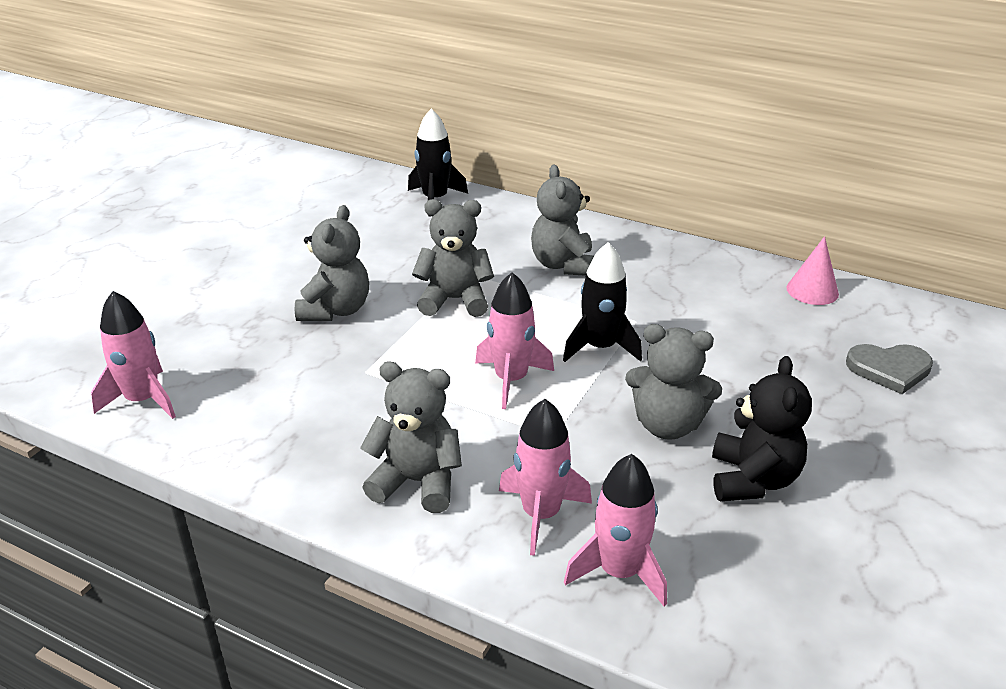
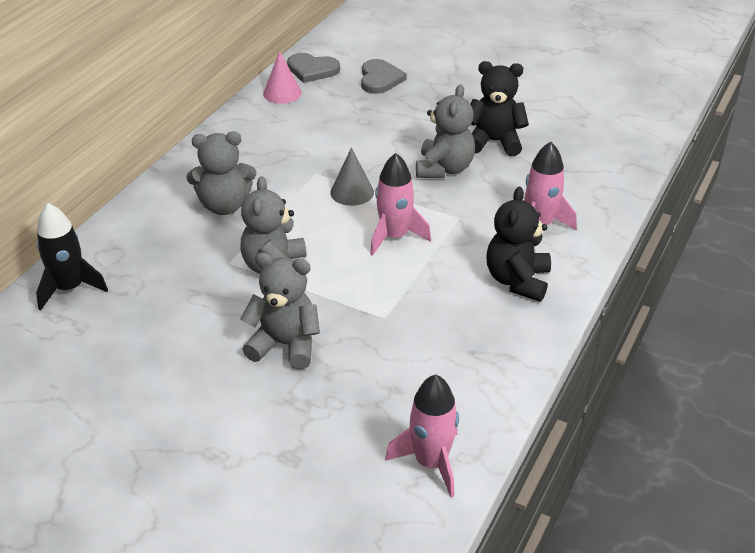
camera: 90 degrees left, 5 degrees up
grey teddy bear [360,362,462,513] -> black teddy bear [487,187,551,302]
black rocket [563,242,642,362] -> grey cone [330,148,374,206]
pink rocket [564,454,667,606] -> none
none -> grey heart [287,53,340,83]

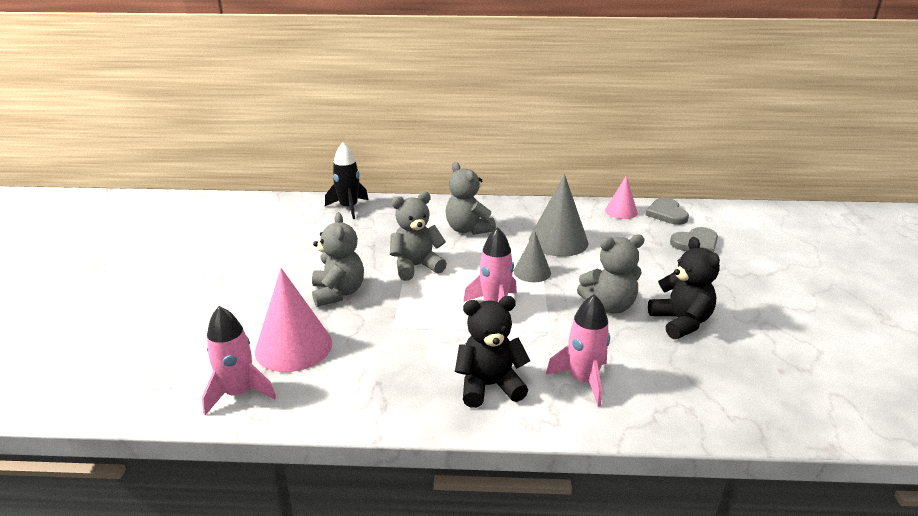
camera: 65 degrees right, 10 degrees down
none -> pink cone [255,268,332,372]
none -> grey cone [529,174,589,257]

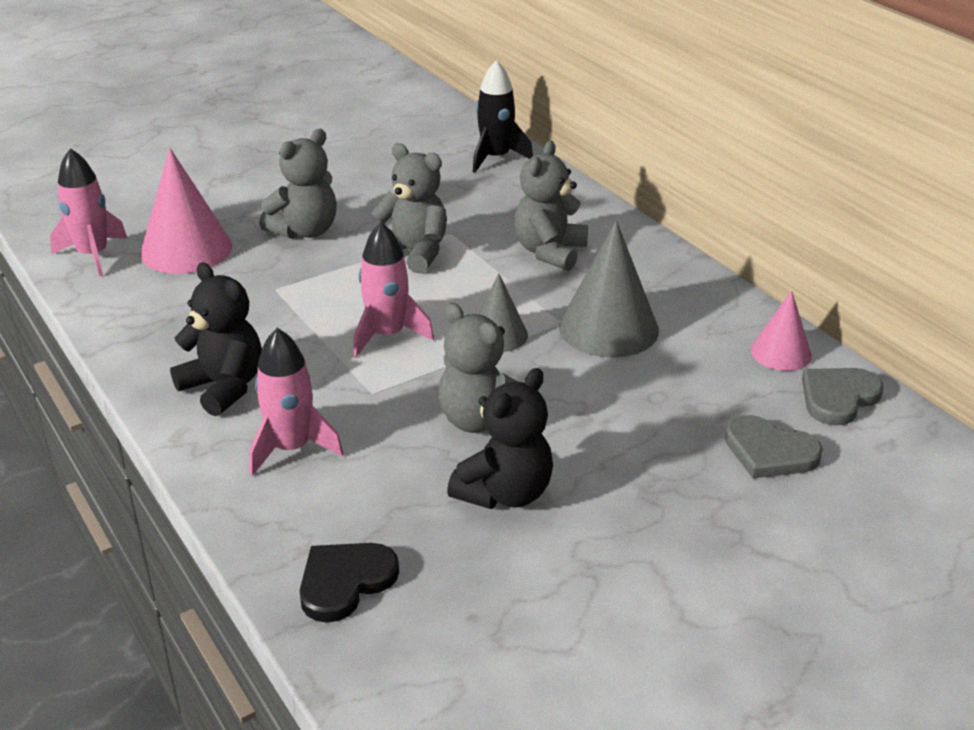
camera: 55 degrees right, 5 degrees up
none -> black heart [300,543,399,623]

